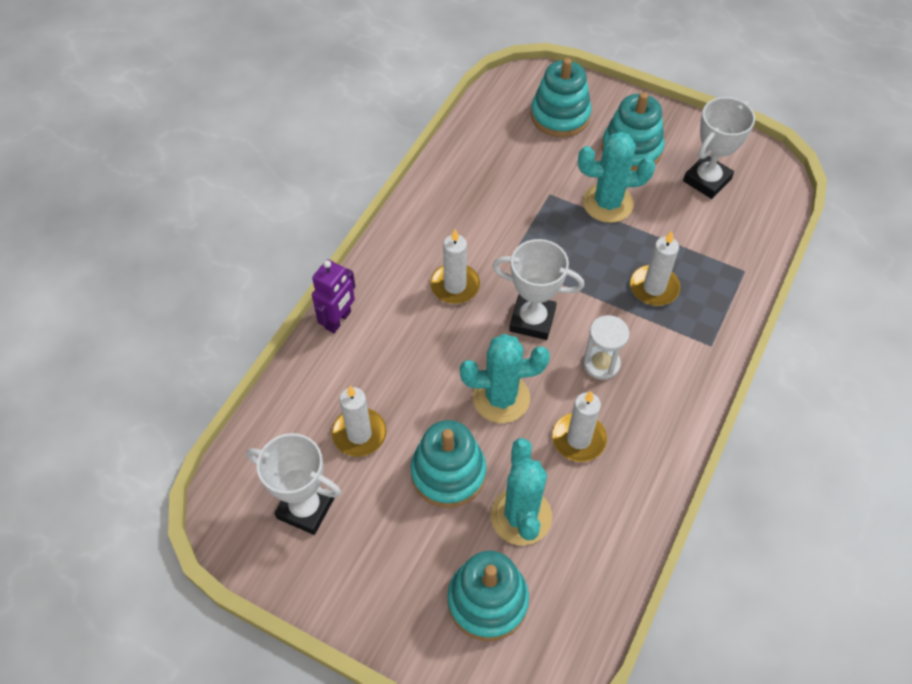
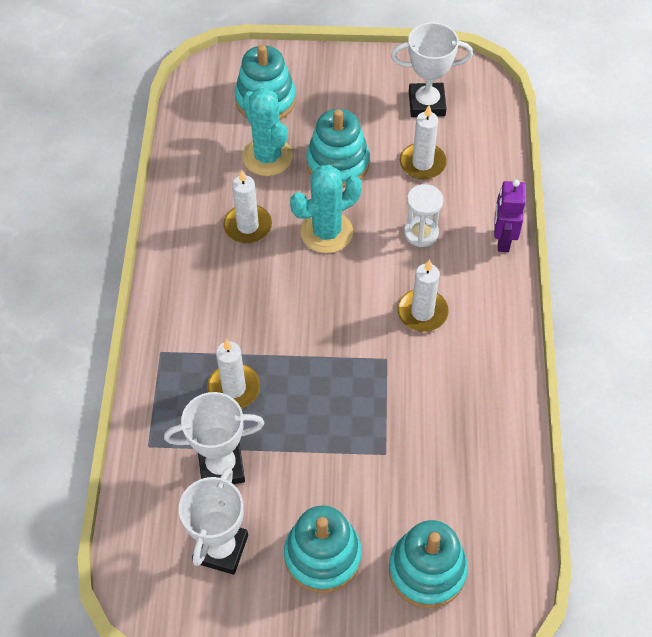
camera: 155 degrees right, 0 degrees up
white trophy [492,239,584,340] -> white trophy moved to [164,392,265,484]
turquoise cactus [578,132,655,223] -> none
white hourglass [583,315,629,380] -> white hourglass moved to [404,184,443,247]

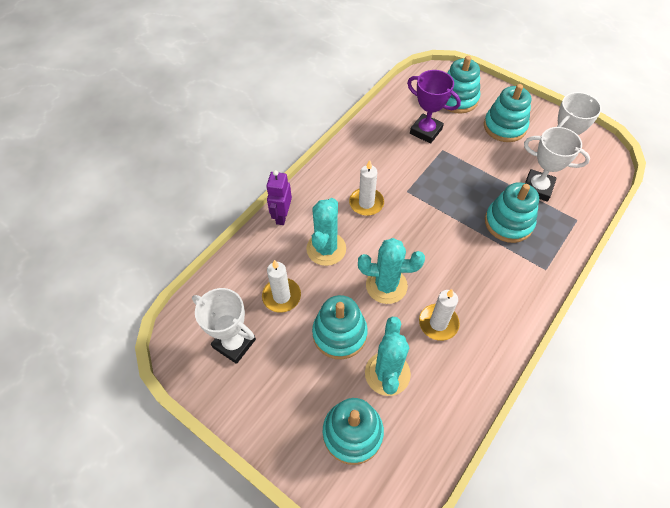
camera: 145 degrees left, 0 degrees up
white candle [207,339,260,408] -> turquoise stacking toy [485,182,539,243]
white hourglass [404,184,443,247] -> turquoise cactus [306,198,346,266]
purple robot [494,179,526,252] -> purple robot turned 150 degrees clockwise [266,170,292,225]
none -> purple trophy [407,70,461,144]

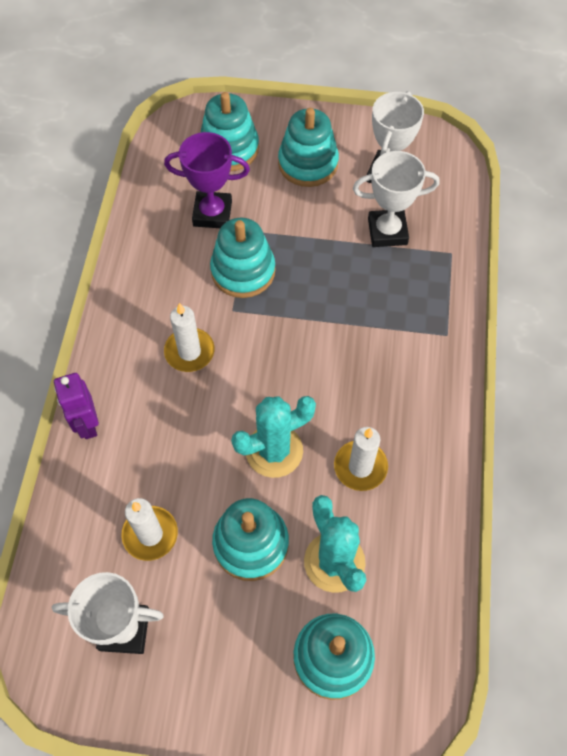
camera: 30 degrees left, 5 degrees up
turquoise cactus [306,198,346,266] -> none
turquoise stacking toy [485,182,539,243] -> turquoise stacking toy moved to [210,218,275,298]

